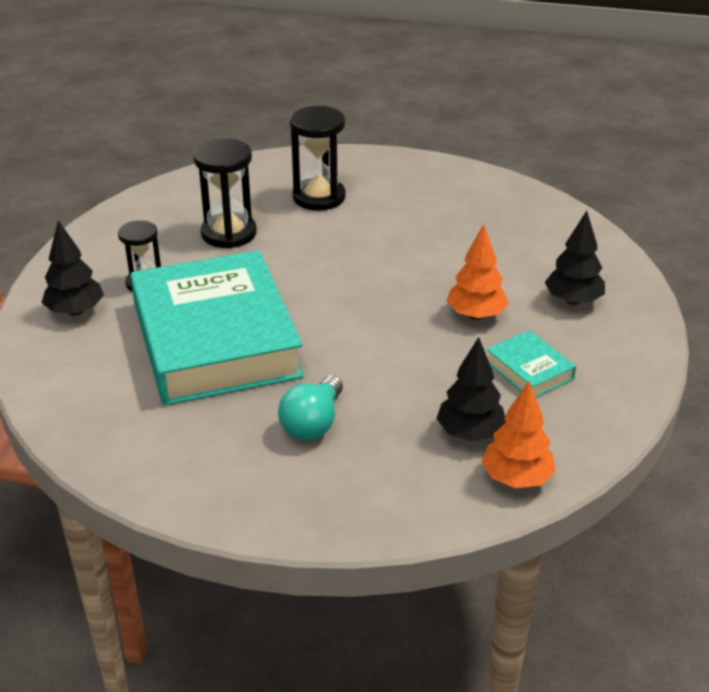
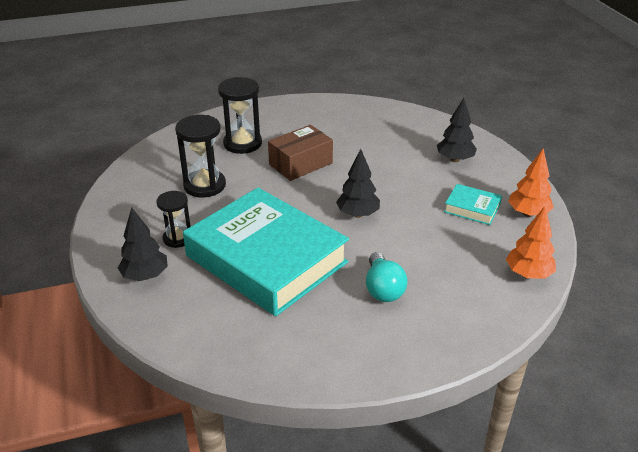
camera: 30 degrees left, 0 degrees up
black tree [437,337,506,441] -> black tree moved to [336,149,380,218]
orange tree [447,224,508,320] -> orange tree moved to [508,148,554,217]
none -> brown box [268,125,333,181]

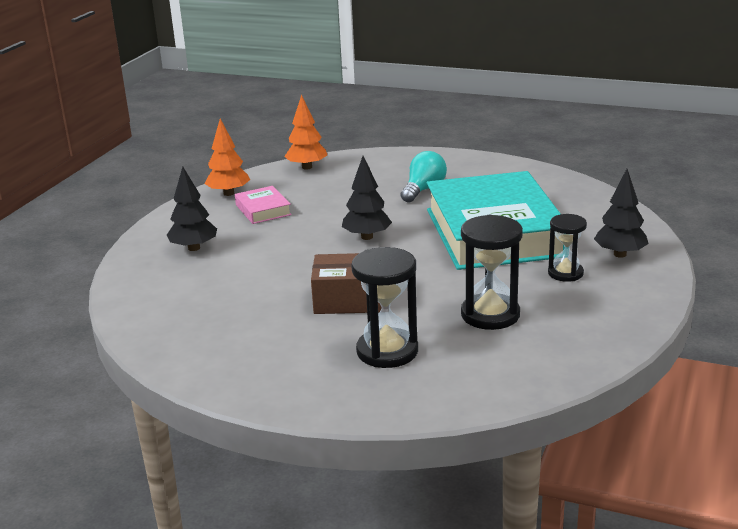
camera: 140 degrees left, 10 degrees down
turquoise book [444,184,502,225] -> pink book [235,186,292,224]

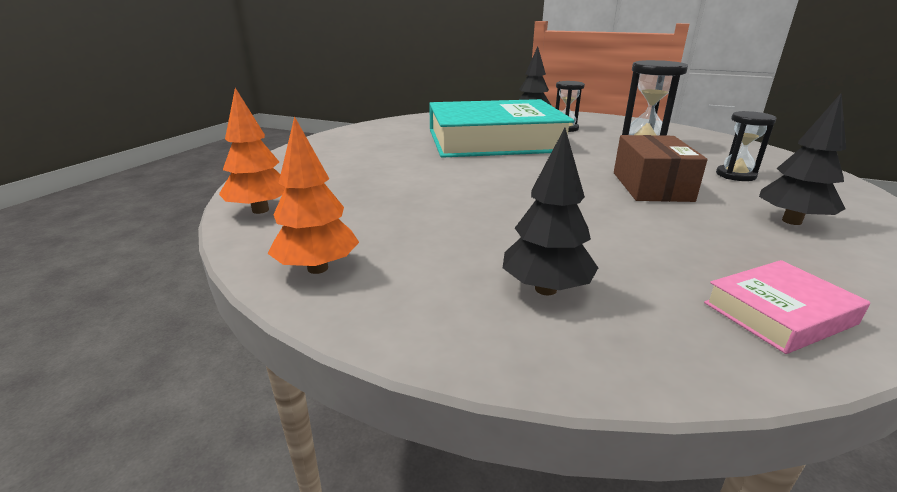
camera: 90 degrees left, 0 degrees up
pink book [235,186,292,224] -> pink book moved to [704,260,870,354]
black tree [342,156,392,240] -> black tree moved to [759,93,846,225]
black hourglass [351,247,418,368] -> black hourglass [716,111,776,181], size x0.64
turquoise light bulb [401,151,447,202] -> none

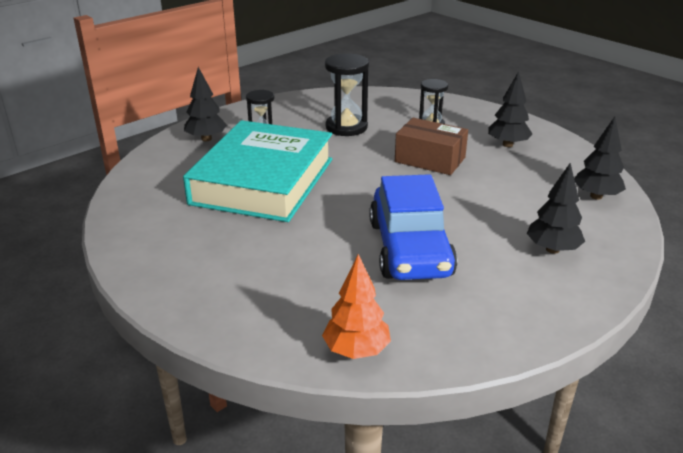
camera: 65 degrees left, 5 degrees up
orange tree [268,116,359,274] -> none
pink book [704,260,870,354] -> black tree [574,117,626,200]
none -> blue car [369,174,457,280]

